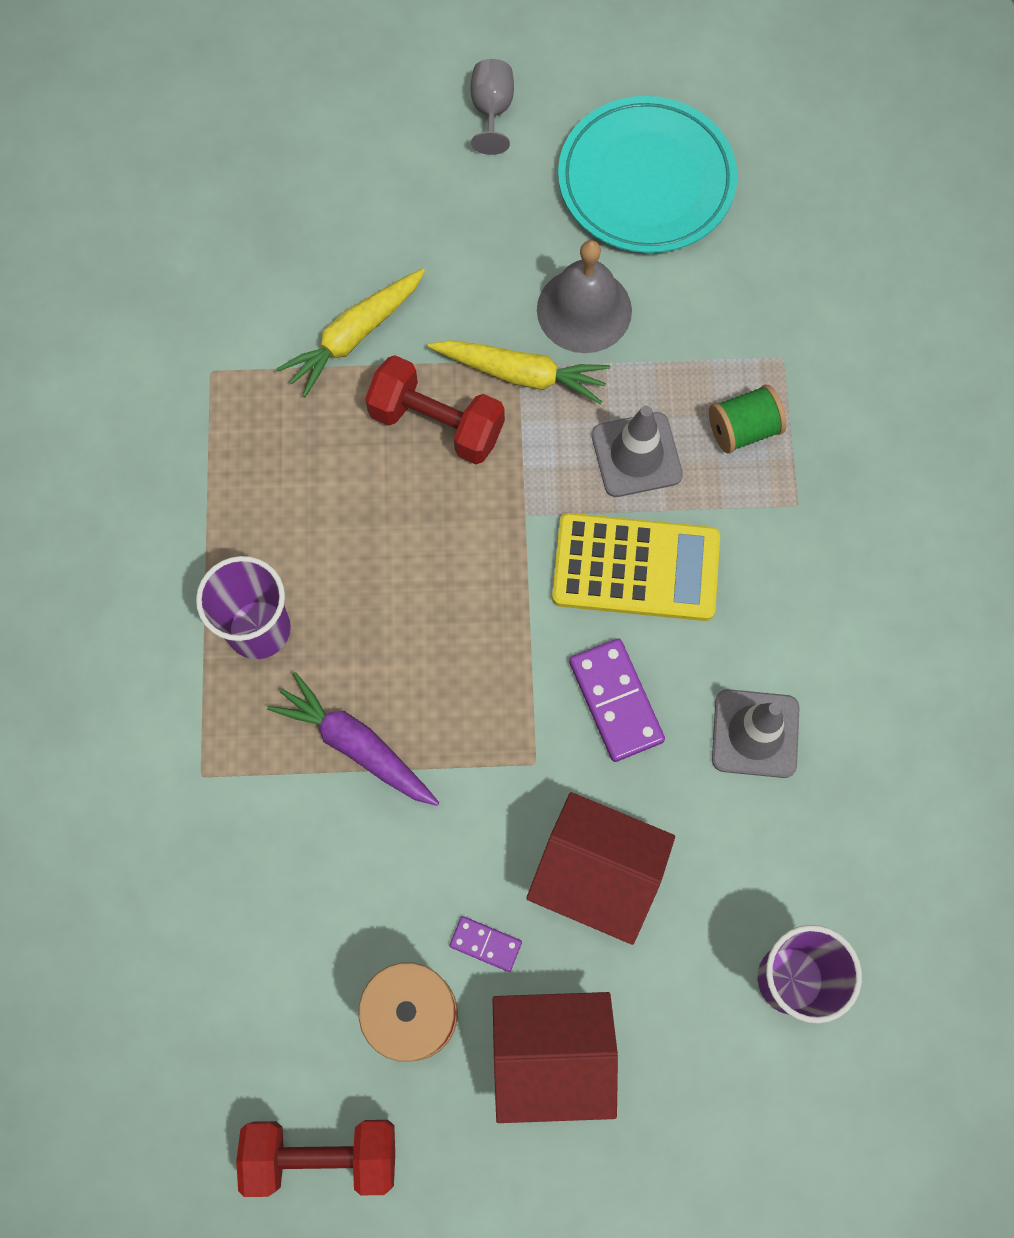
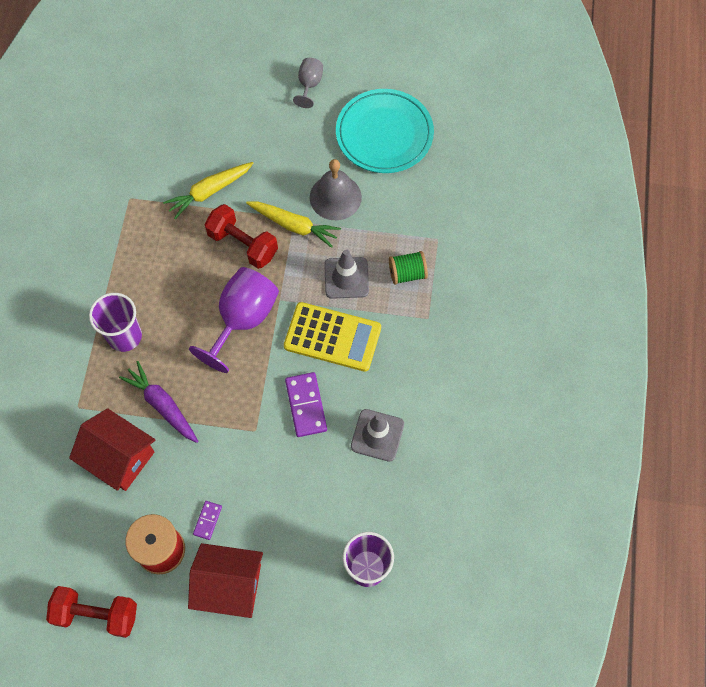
camera: 10 degrees right, 5 degrees down
purple domino [449,916,522,972] -> purple domino turned 75 degrees clockwise [193,501,222,540]
red house [526,792,675,945] -> red house moved to [69,408,155,491]
none -> purple goblet [189,267,279,373]

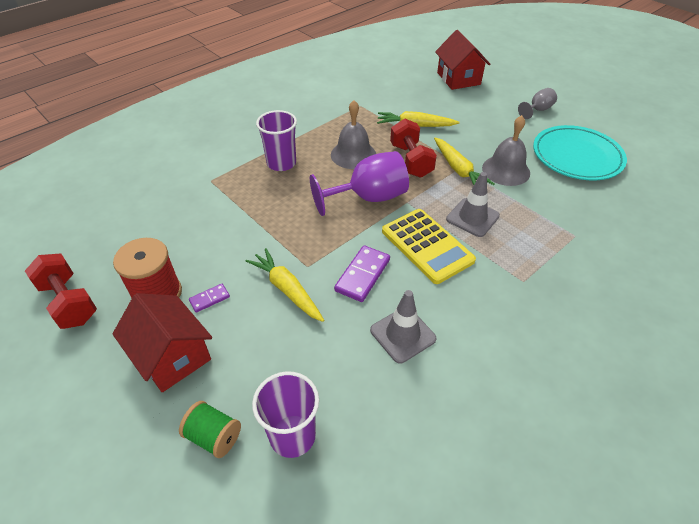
camera: 40 degrees right, 20 degrees down
red house [69,408,155,491] -> red house moved to [435,30,490,90]
purple carrot [119,361,199,443] -> none
green spool [389,251,428,285] -> green spool moved to [179,401,241,458]
none -> yellow carrot [245,248,324,322]
none -> grey bell [331,100,376,169]

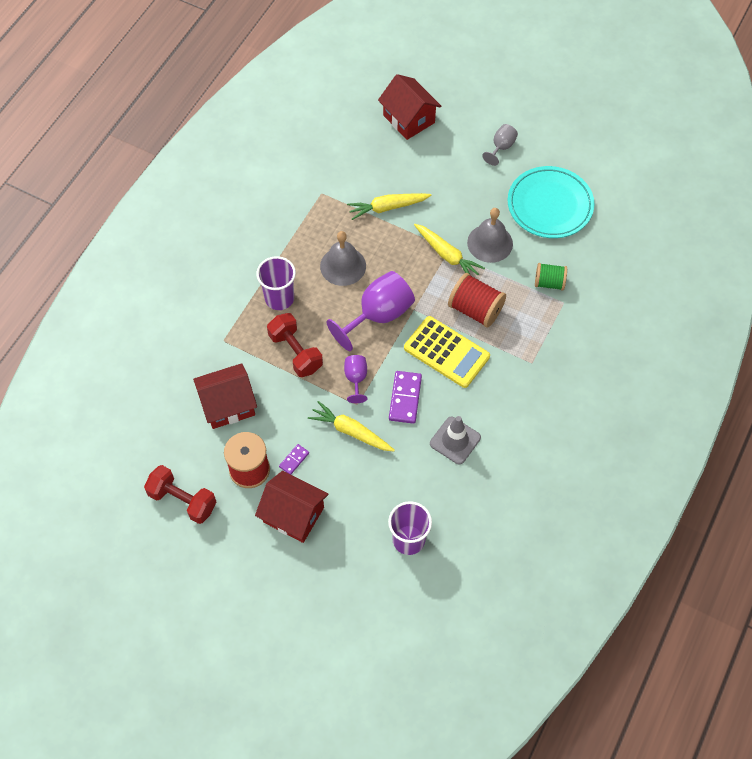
camera: 20 degrees left, 15 degrees up
green spool [179,401,241,458] -> green spool moved to [535,263,567,290]
red dumbbell [390,119,437,178] -> red dumbbell moved to [267,313,323,377]
grey traffic cone [446,172,500,237] -> red spool [448,273,506,328]
none -> red house [193,363,257,429]
none -> purple goblet [344,355,367,403]

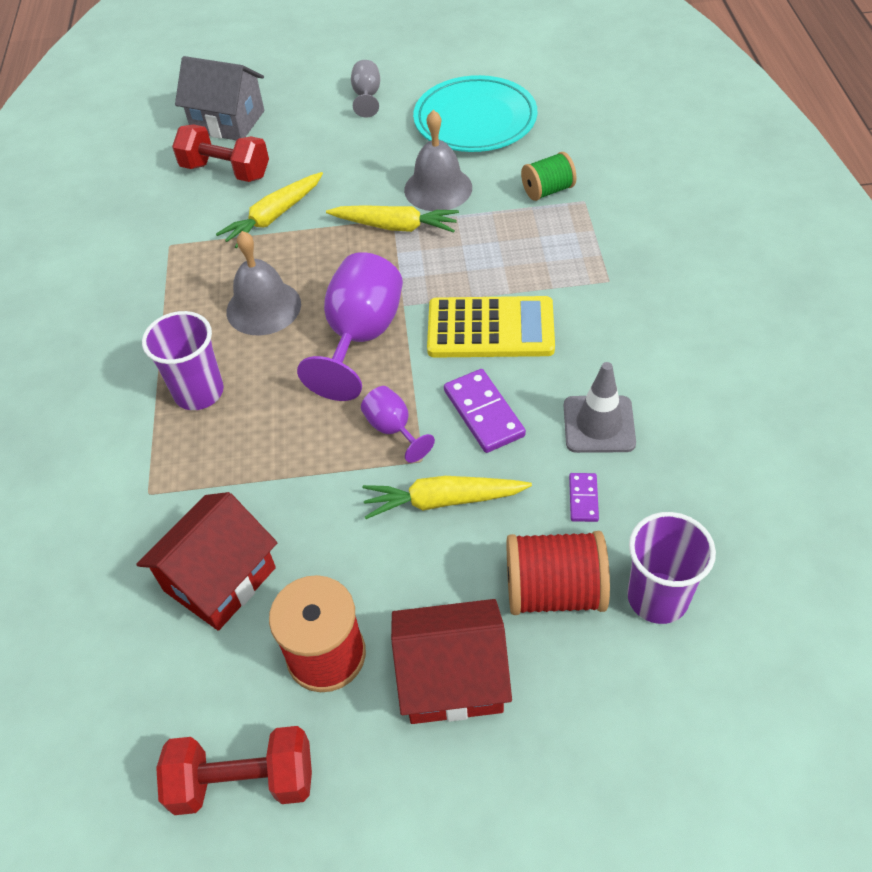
camera: 30 degrees left, 10 degrees down
red dumbbell [267,313,323,377] -> red dumbbell moved to [172,124,269,182]
purple domino [279,444,309,474] -> purple domino moved to [569,473,599,522]
red house [378,74,441,140] -> grey house [175,56,264,140]
red spool [448,273,506,328] -> red spool moved to [507,531,610,615]

